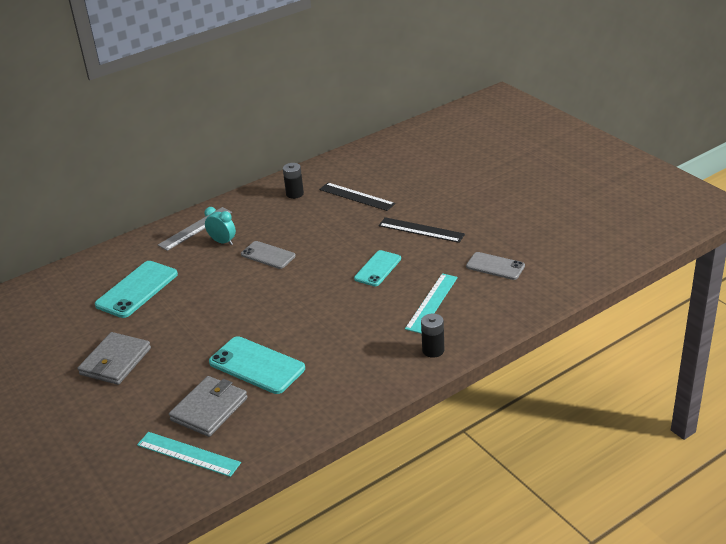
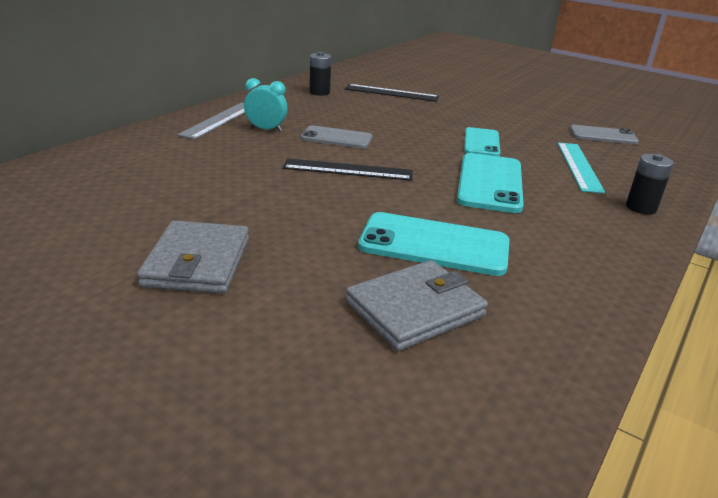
camera: 25 degrees left, 5 degrees down
turquoise phone [95,261,178,318] -> turquoise phone moved to [457,153,524,213]
turquoise ruler [137,432,241,477] -> none
grey wallet [169,376,248,437] -> grey wallet turned 45 degrees clockwise [346,260,488,351]
black ruler [379,217,465,243] -> black ruler moved to [283,158,413,181]

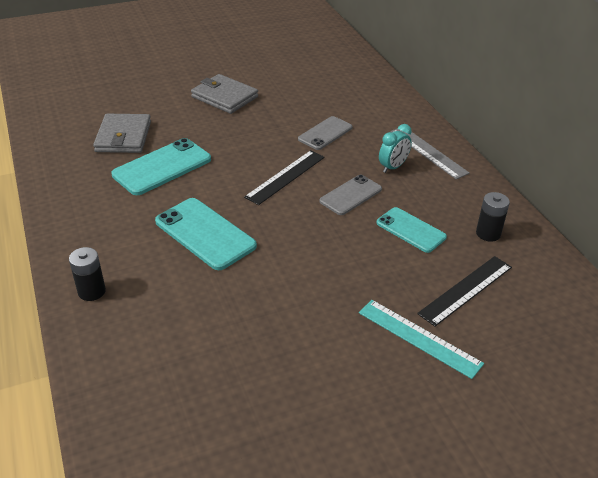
camera: 125 degrees right, 10 degrees up
turquoise phone [464,127,500,156] -> turquoise phone moved to [376,207,447,253]
turquoise ruler [558,142,605,194] -> turquoise ruler moved to [359,300,484,379]
grey phone [570,125,639,144] -> grey phone moved to [298,116,353,150]

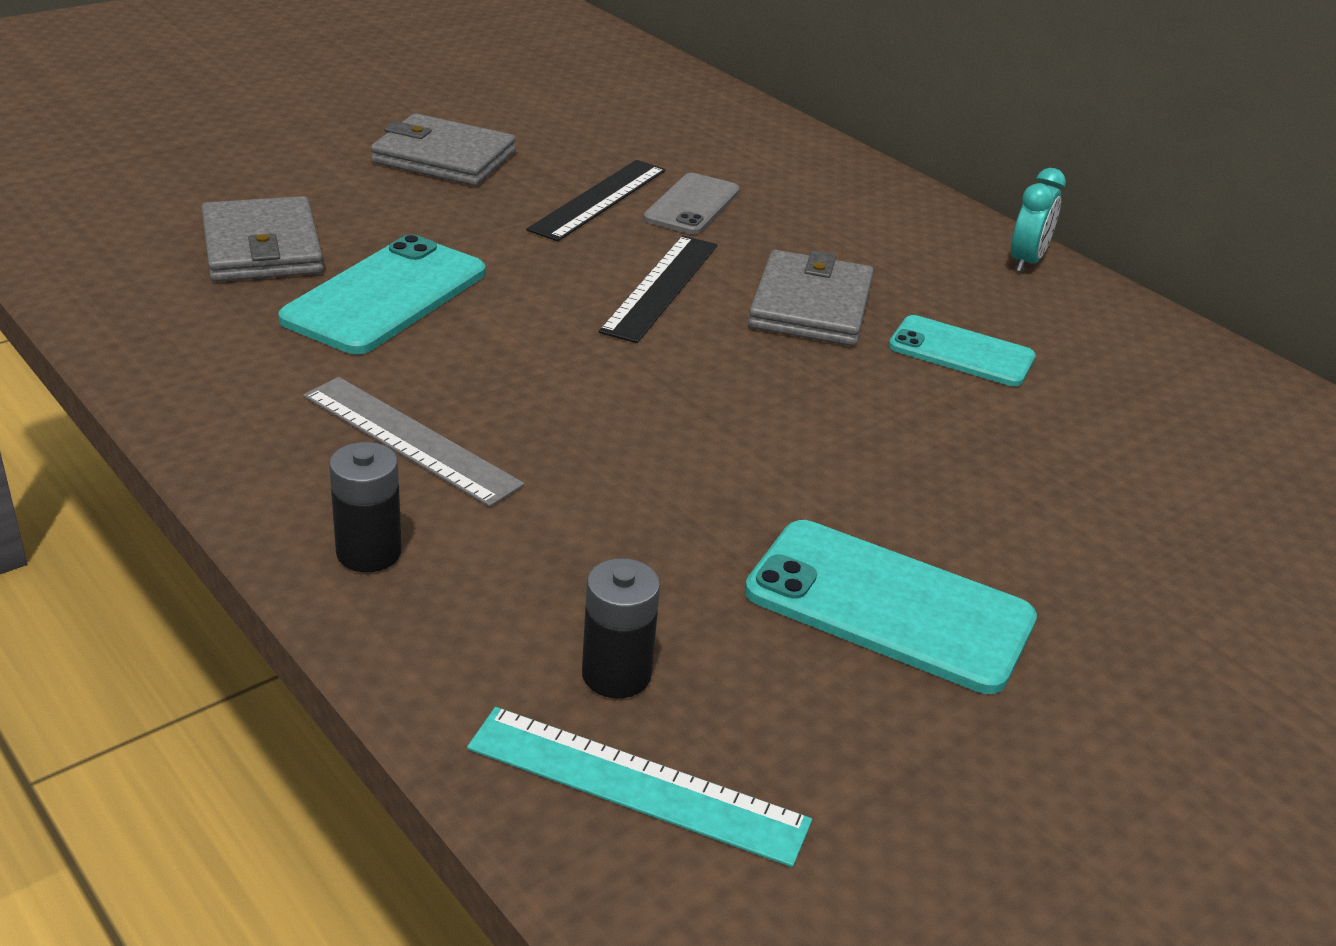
camera: 20 degrees left, 5 degrees down
turquoise phone [155,198,257,270] -> turquoise phone moved to [745,520,1037,694]
grey phone [319,175,382,215] -> grey wallet [748,250,874,346]
turquoise ruler [359,300,484,379] -> turquoise ruler moved to [467,707,812,867]
turquoise clock [379,124,412,173] -> turquoise clock moved to [1011,168,1066,272]
grey ruler [391,128,470,179] -> grey ruler moved to [303,377,524,507]
black ruler [417,256,512,327] -> black ruler moved to [527,160,666,241]
black battery [476,192,510,242] -> black battery moved to [582,558,660,698]

